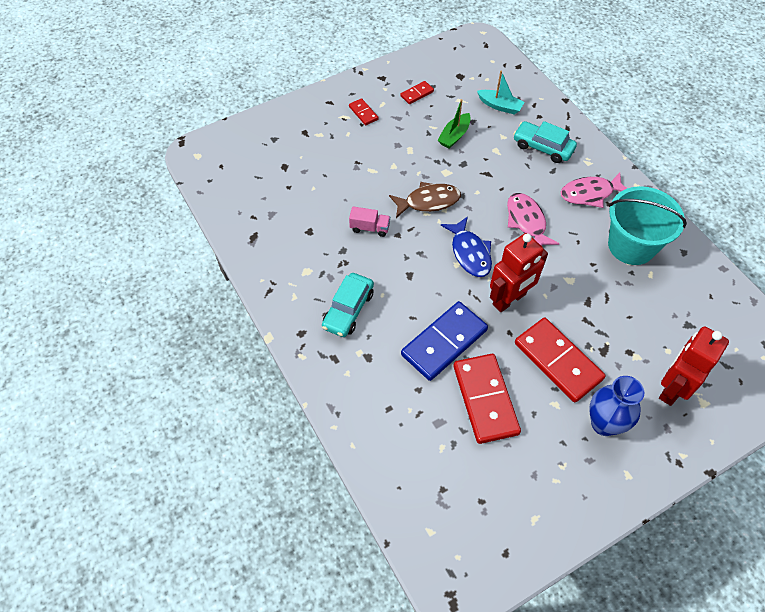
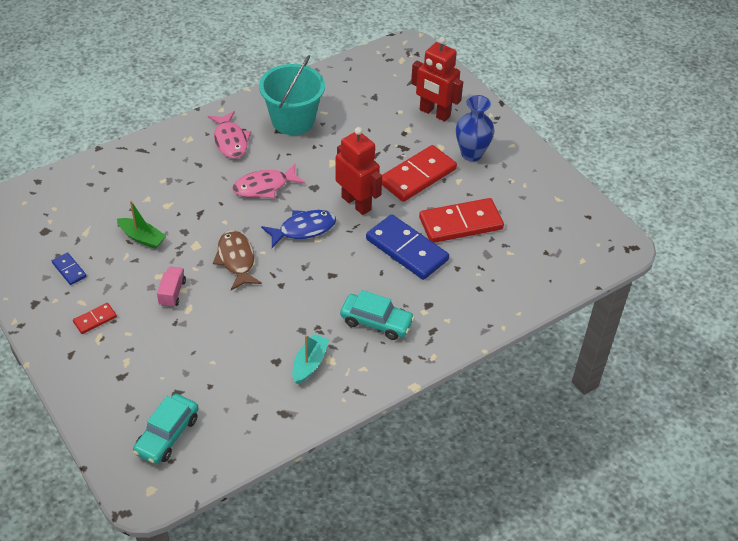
camera: 95 degrees left, 10 degrees down
pink truck [349,206,390,237] -> pink truck moved to [157,267,186,307]
red domino [400,81,434,104] -> blue domino [52,252,87,285]
turquoise boat [477,71,525,115] -> turquoise boat moved to [292,334,329,384]
turquoise car [513,121,577,163] -> turquoise car moved to [133,394,199,464]

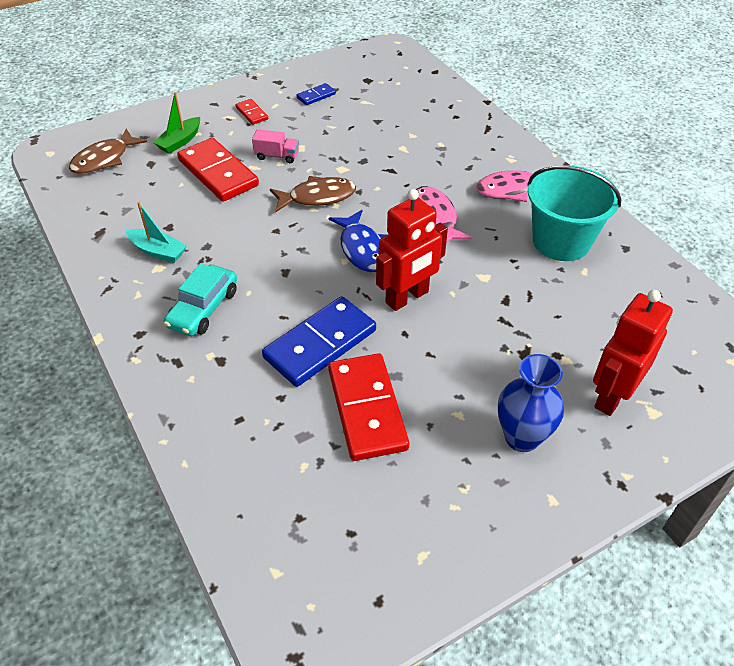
camera: 95 degrees right, 0 degrees up
green boat [117,201,166,249] -> green boat moved to [153,92,200,154]
turquoise car [133,394,199,464] -> brown fish [69,129,147,174]
red domino [382,145,457,202] -> red domino moved to [177,138,259,202]

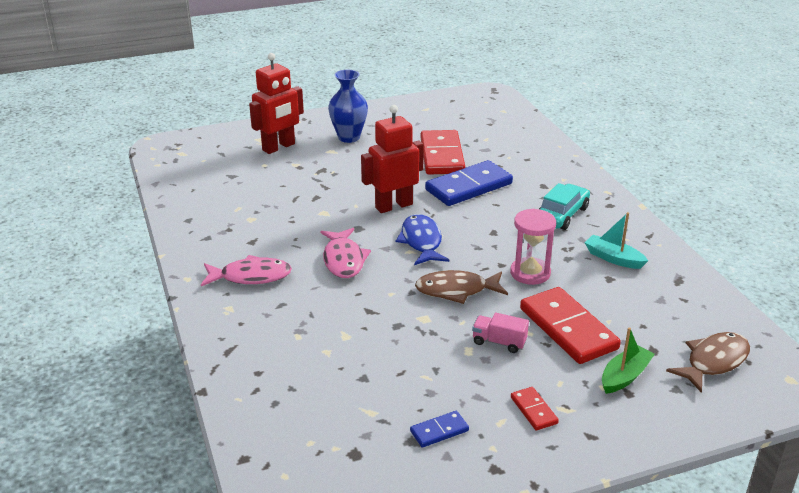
camera: 170 degrees left, 15 degrees down
turquoise bucket [527,165,622,261] -> none
none -> pink hourglass [510,209,556,285]

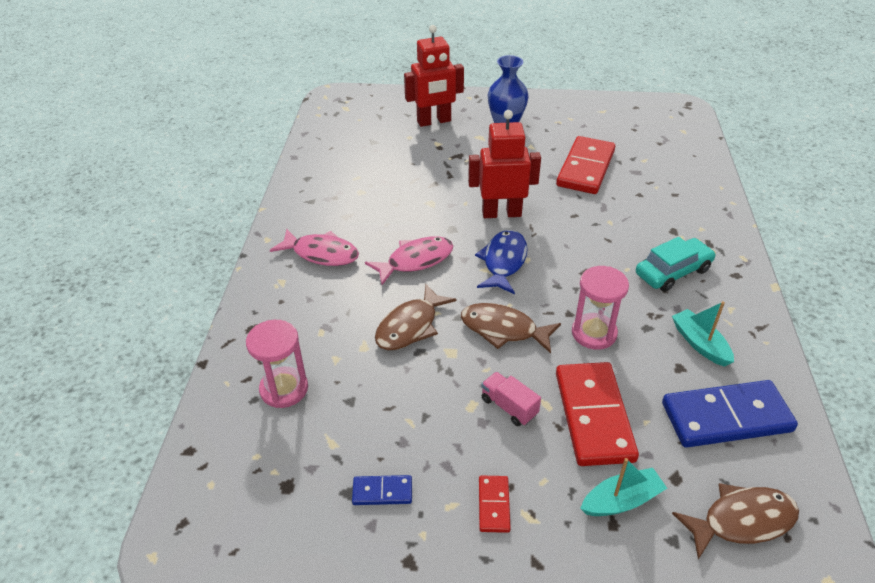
camera: 25 degrees right, 10 degrees up
pink fish [321,228,371,278] -> pink fish turned 135 degrees counterclockwise [365,236,453,285]
blue domino [425,160,513,206] -> blue domino moved to [662,380,798,448]
green boat [602,327,655,394] -> turquoise boat [580,458,667,516]
none -> pink hourglass [246,320,308,408]
none -> brown fish [375,284,457,350]

